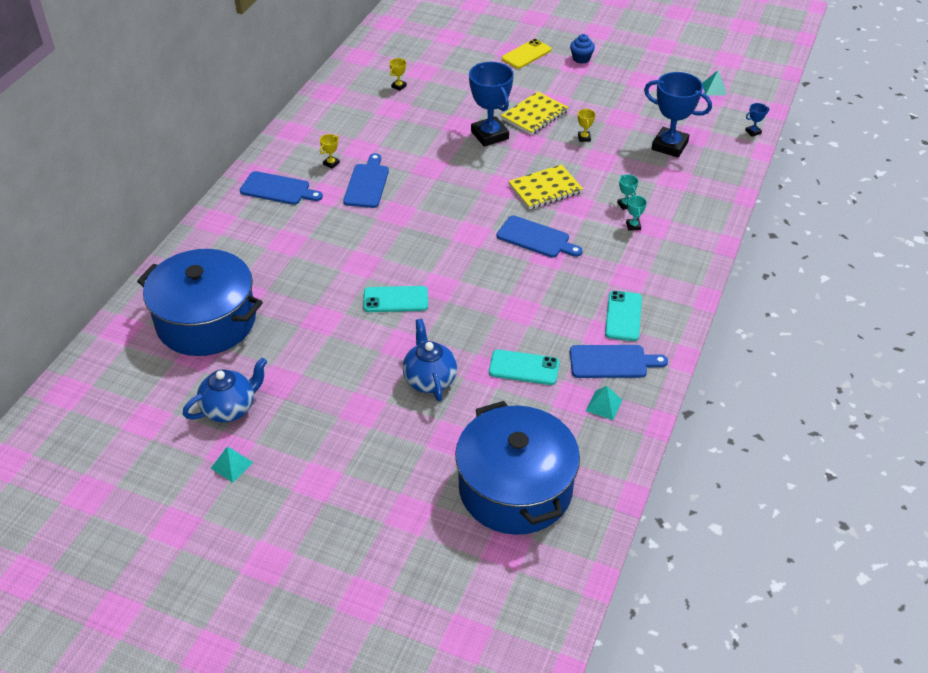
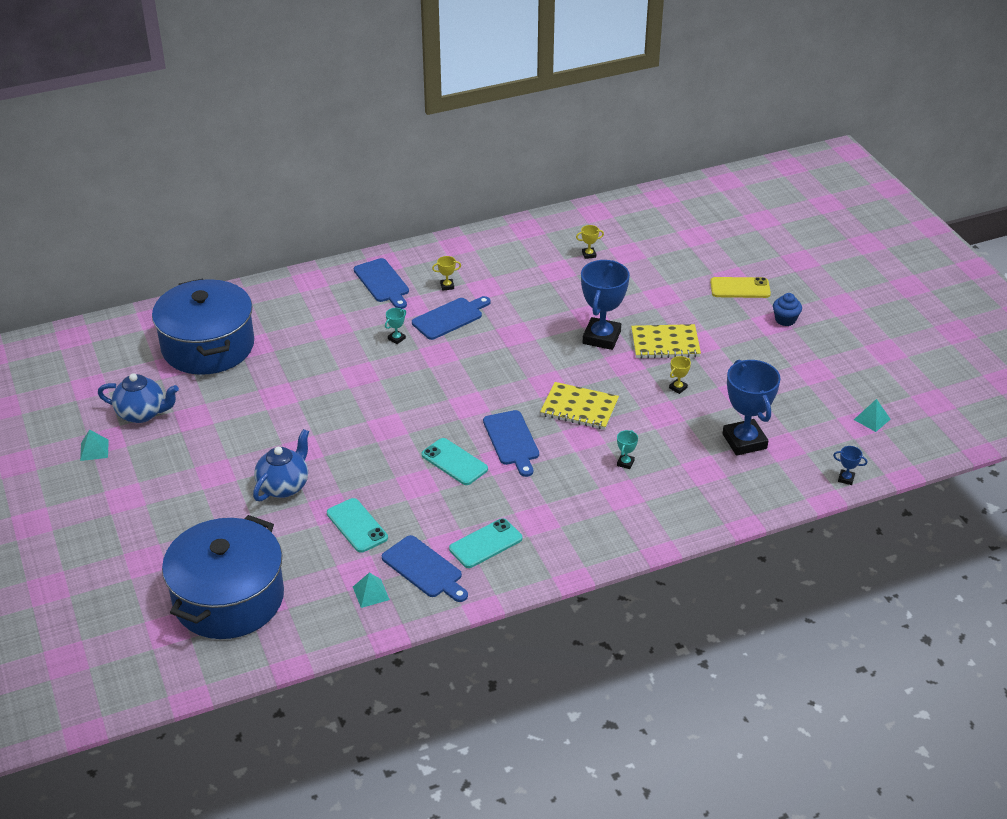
camera: 45 degrees right, 5 degrees down
turquoise phone [363,286,428,312] -> turquoise phone moved to [422,438,488,485]
turquoise trophy [626,195,647,231] -> turquoise trophy moved to [385,308,406,344]

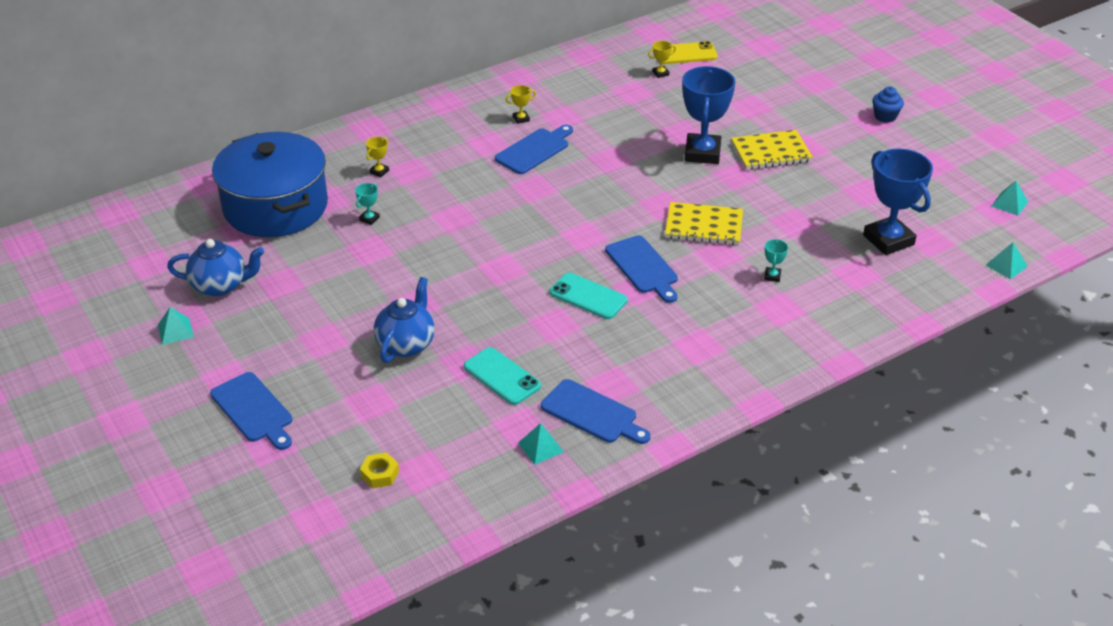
camera: 10 degrees left, 0 degrees up
blue pot [162,515,284,639] -> yellow nut [360,452,399,488]
blue cutting board [354,258,409,309] -> blue cutting board moved to [210,372,292,450]
turquoise trophy [385,308,406,344] -> turquoise trophy moved to [355,183,380,225]
turquoise phone [449,518,522,568] -> none
yellow trophy [669,356,691,394] -> yellow trophy moved to [366,137,389,177]
yellow phone [710,277,771,298] -> yellow phone moved to [659,41,718,64]
blue trophy [833,446,867,485] -> turquoise pyramid [986,242,1028,279]

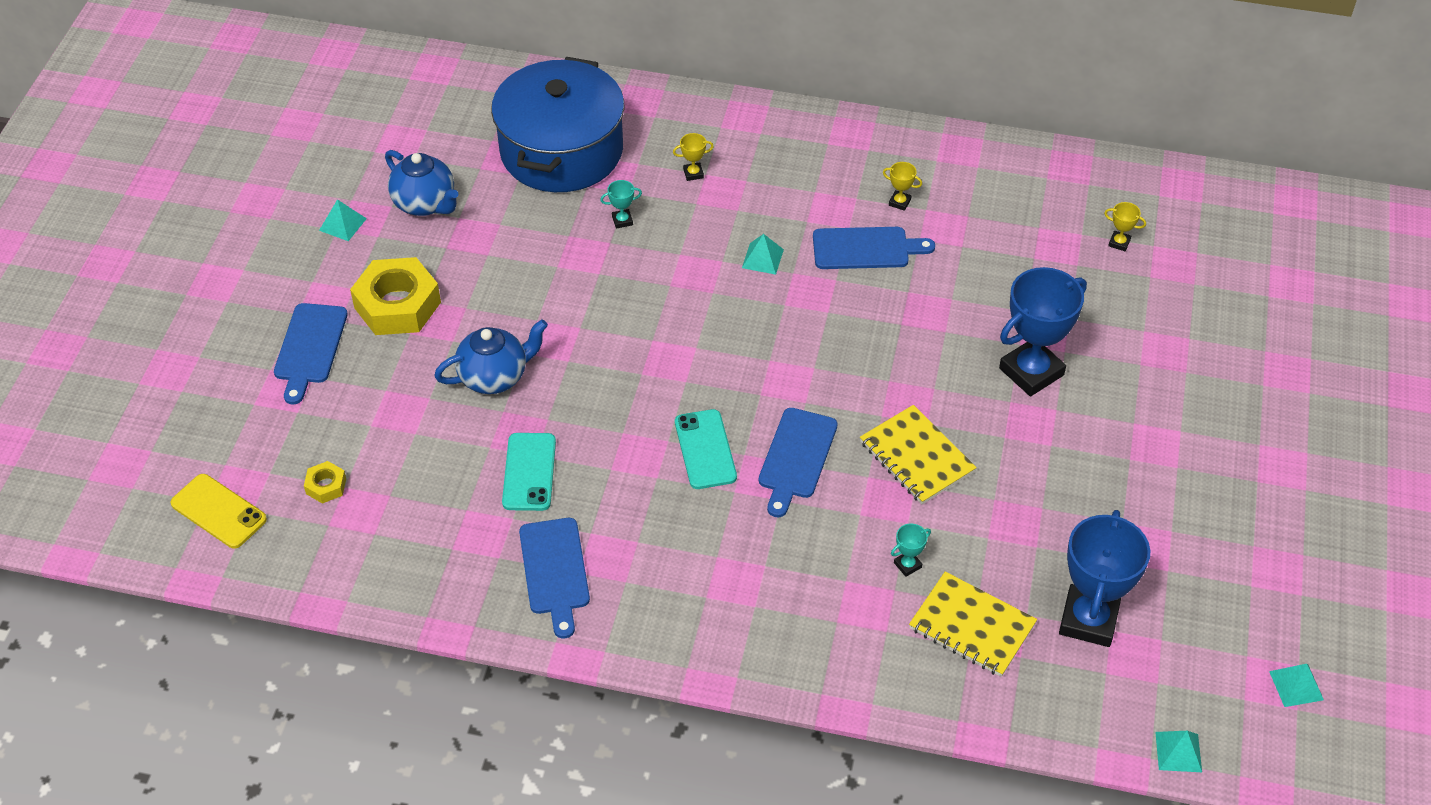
camera: 45 degrees right, 10 degrees up
turquoise pyramid [518,423,564,465] -> turquoise pyramid moved to [742,234,784,275]
yellow phone [659,41,718,64] -> yellow phone moved to [171,474,267,548]
yellow notebook [731,130,813,170] -> yellow notebook moved to [909,571,1037,677]
blue cupcake [872,86,904,123] -> none
none -> yellow nut [350,257,441,335]

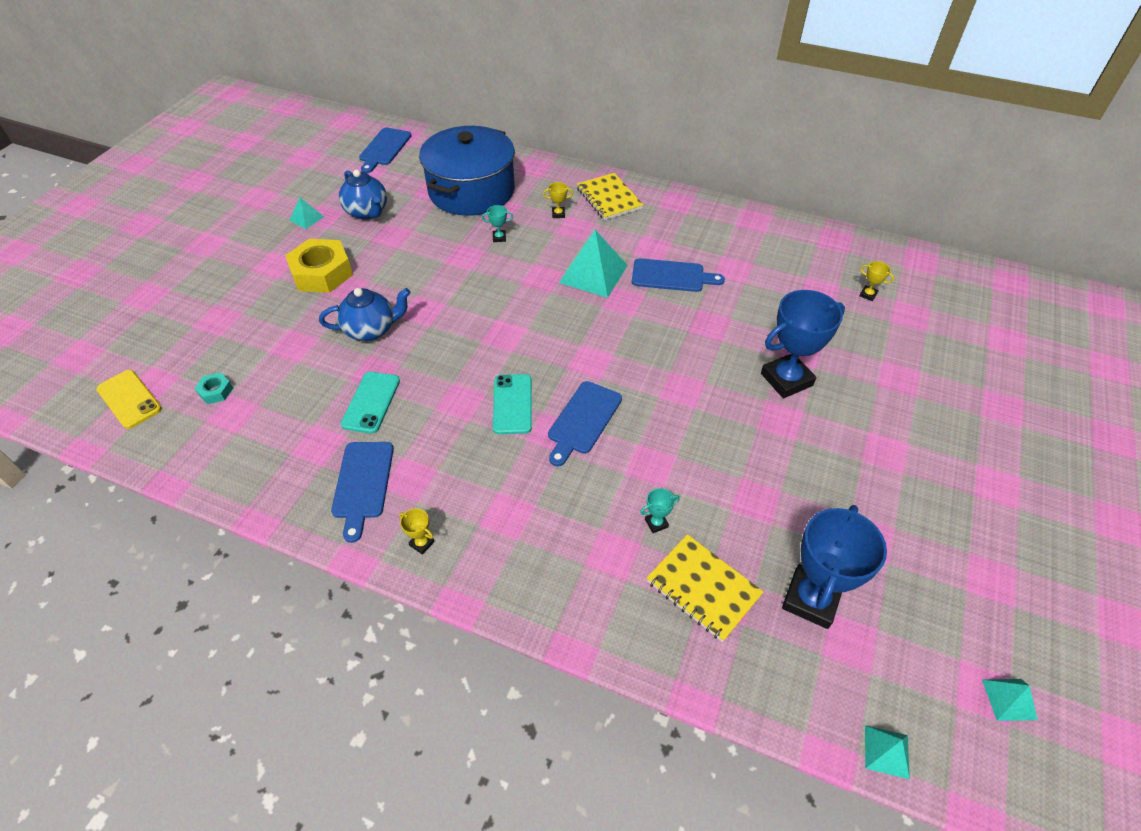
camera: 10 degrees right, 0 degrees up
blue cutting board [274,303,348,404] -> blue cutting board moved to [359,128,412,173]
yellow nut [304,461,346,504] -> turquoise nut [195,372,233,404]
turquoise pyramid [742,234,784,275] -> turquoise pyramid [559,230,628,298], size x2.01
yellow notebook [860,405,977,504] -> yellow notebook moved to [577,173,643,220]
yellow trophy [883,162,922,211] -> yellow trophy moved to [399,508,435,555]

